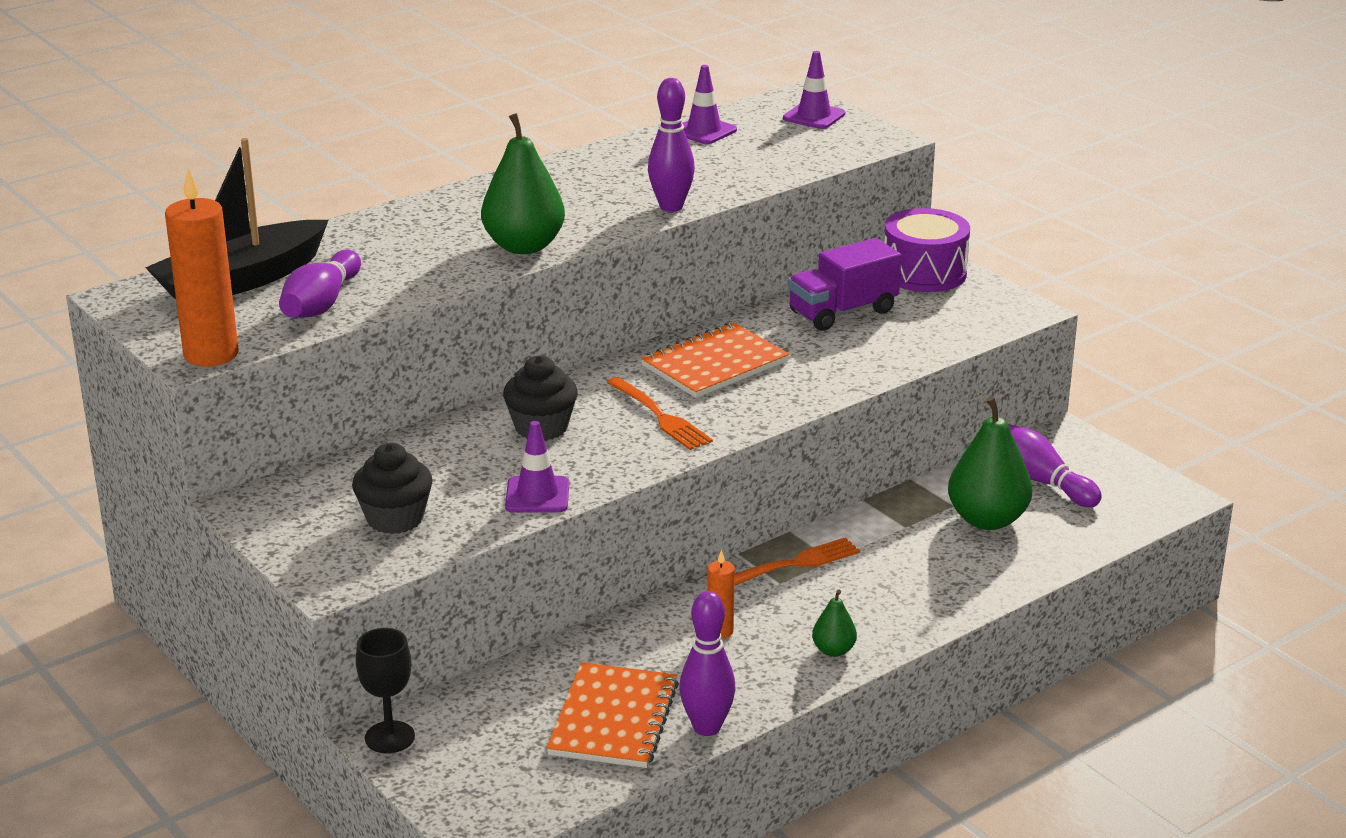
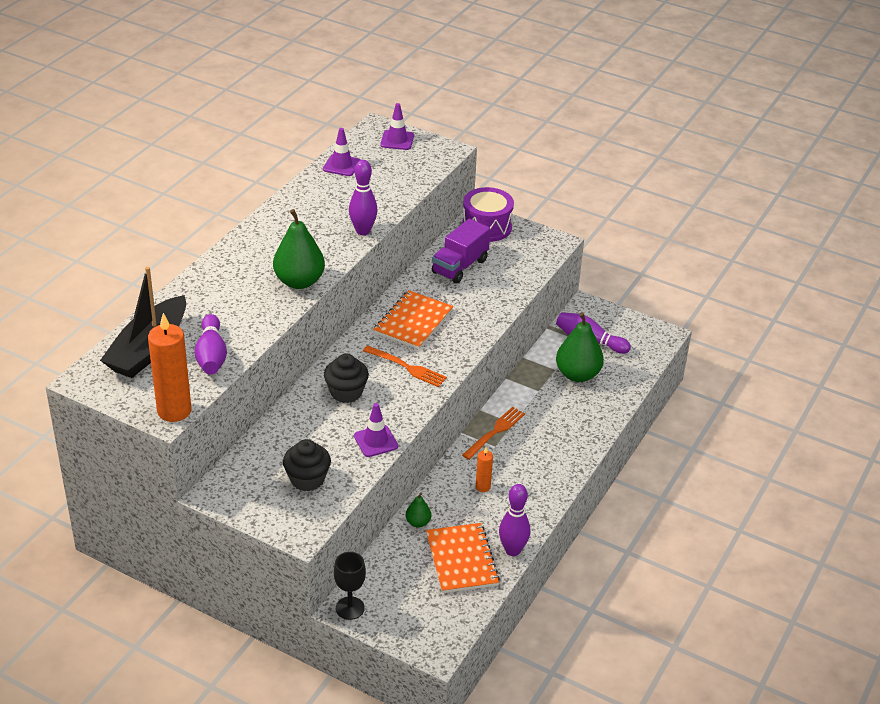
camera: 25 degrees left, 10 degrees up
green pear [812,590,857,657] -> green pear moved to [405,492,431,528]

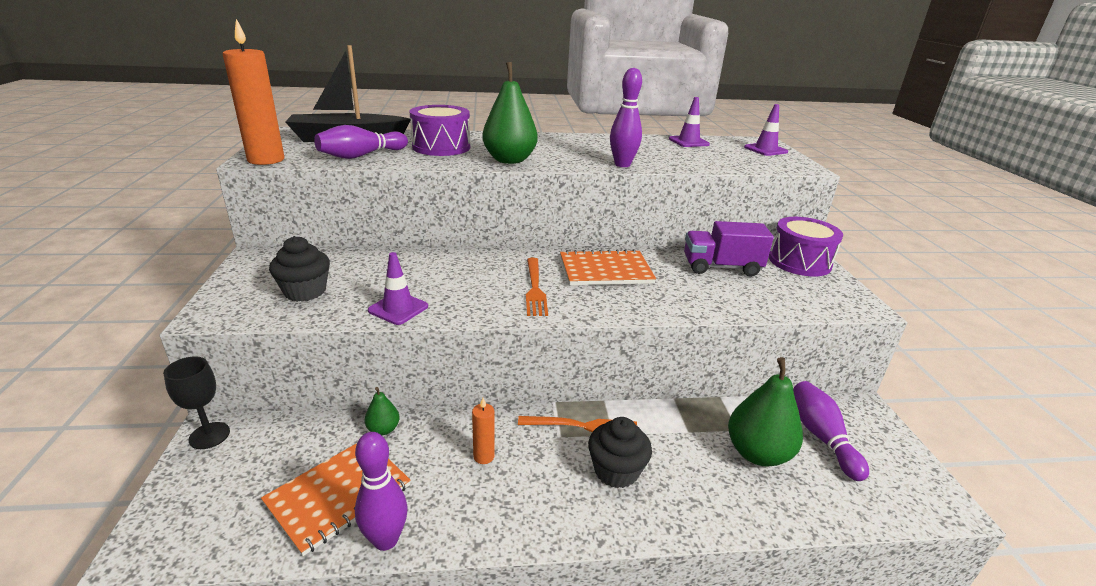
camera: 55 degrees right, 10 degrees down
black cupcake [324,354,369,403] -> black cupcake moved to [588,417,652,488]
none -> purple drum [409,105,470,156]

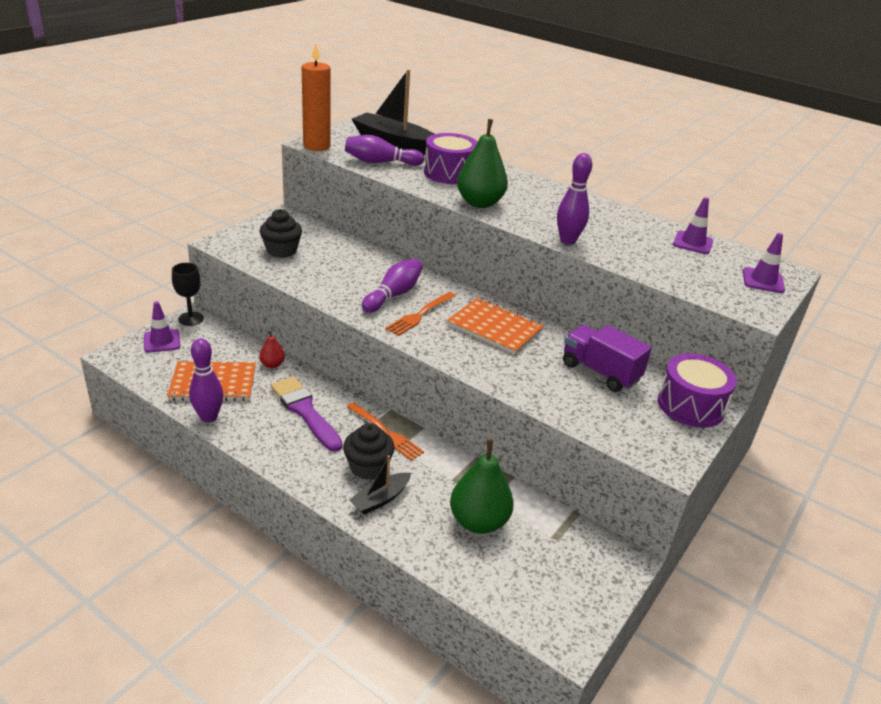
camera: 40 degrees right, 5 degrees up
green pear [365,387,400,435] -> red pear [259,331,285,368]
purple traffic cone [368,252,428,325] -> purple traffic cone moved to [144,301,180,353]
orange candle [472,398,495,464] -> purple brush [271,377,343,452]
purple bowling pin [793,381,869,481] -> purple bowling pin moved to [362,259,422,313]
none -> black boat [349,455,411,515]

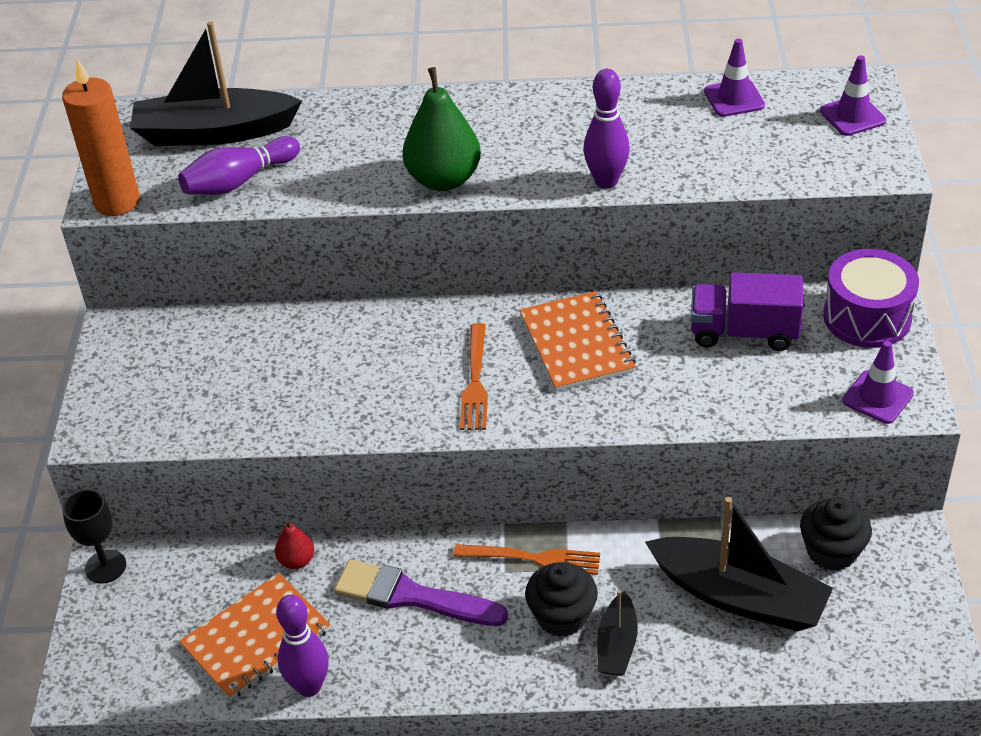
camera: 30 degrees left, 10 degrees up
purple traffic cone [144,301,180,353] -> purple traffic cone moved to [842,341,914,424]
black cupcake [260,209,302,258] -> black cupcake moved to [800,497,872,571]
purple bowling pin [362,259,422,313] -> none
purple drum [424,133,478,184] -> none
orange notebook [447,298,544,354] -> orange notebook turned 75 degrees clockwise [520,291,636,392]
green pear [450,439,513,534] -> black boat [645,497,833,631]

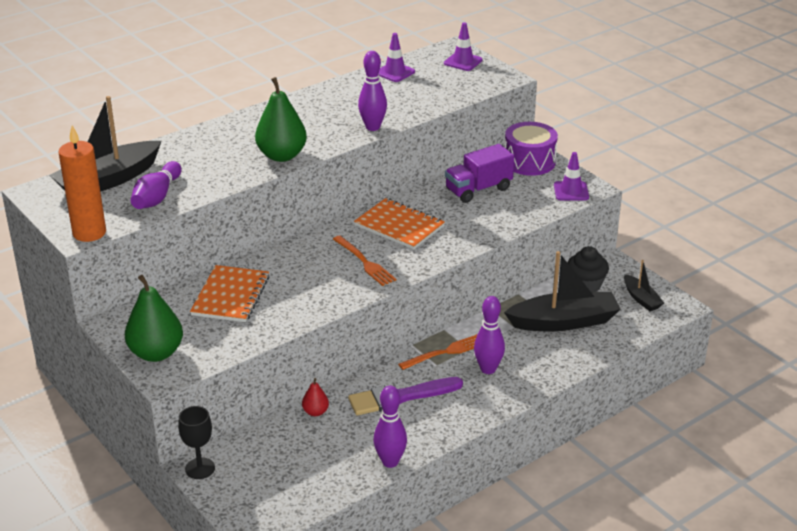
camera: 40 degrees left, 10 degrees down
orange notebook [179,573,331,700] -> orange notebook moved to [190,265,269,322]
black cupcake [525,562,598,637] -> purple bowling pin [474,296,505,374]
black boat [597,590,638,676] -> black boat moved to [624,260,664,311]
none -> green pear [125,275,183,362]

